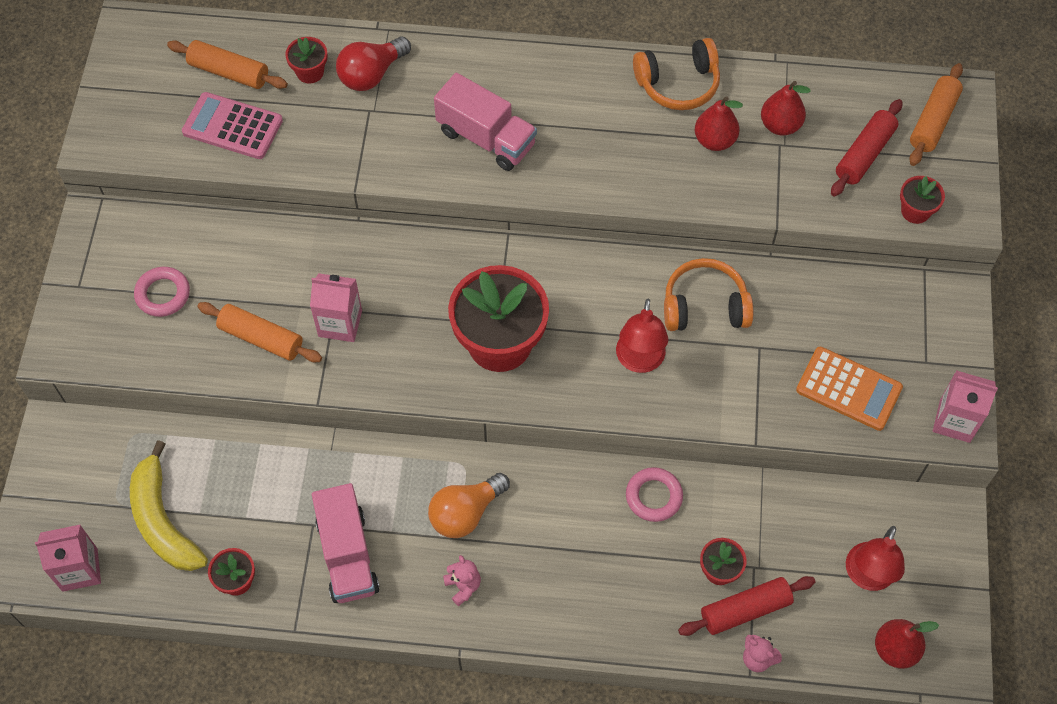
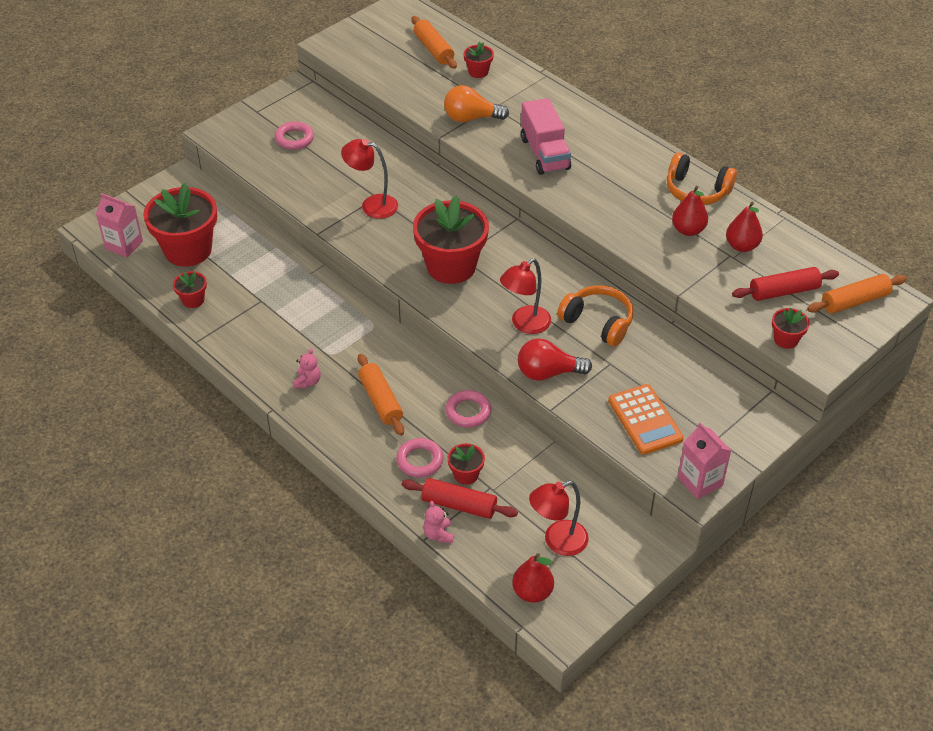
camera: 40 degrees right, 15 degrees down
yellow banana [130,440,208,571] -> red flower pot [143,183,217,267]
pink calculator [182,92,283,159] -> none
orange rolling pin [198,302,322,362] -> orange rolling pin moved to [358,354,404,436]
pink carton [310,273,362,342] -> red lamp [341,139,398,219]
pink truck [312,483,380,603] -> none
red light bulb [336,37,411,91] -> red light bulb moved to [518,338,592,381]
orange light bulb [428,473,510,538] -> orange light bulb moved to [444,85,509,122]
none -> pink ring [396,438,444,478]

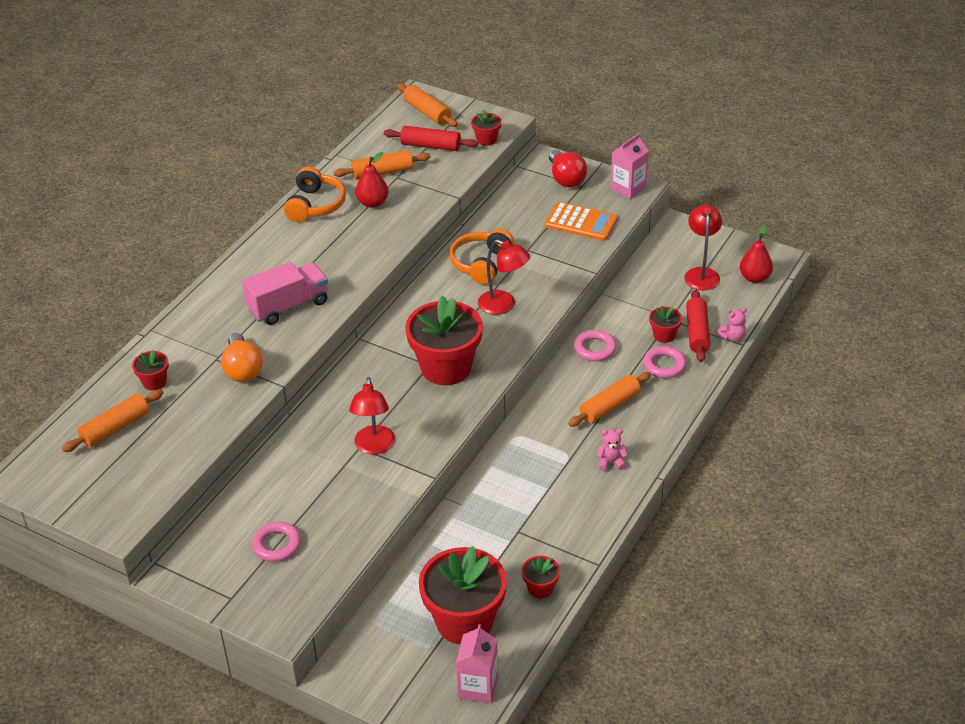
camera: 105 degrees left, 5 degrees down
red light bulb [518,338,592,381] -> red light bulb moved to [549,150,587,187]
red lamp [529,481,589,556] -> red lamp turned 135 degrees counterclockwise [684,205,722,290]
orange calculator [608,384,684,455] -> orange calculator turned 60 degrees clockwise [544,202,618,241]
red pear [726,202,763,252] -> orange rolling pin [334,150,430,180]
red rolling pin [732,267,839,301] -> red rolling pin turned 45 degrees counterclockwise [384,126,478,151]

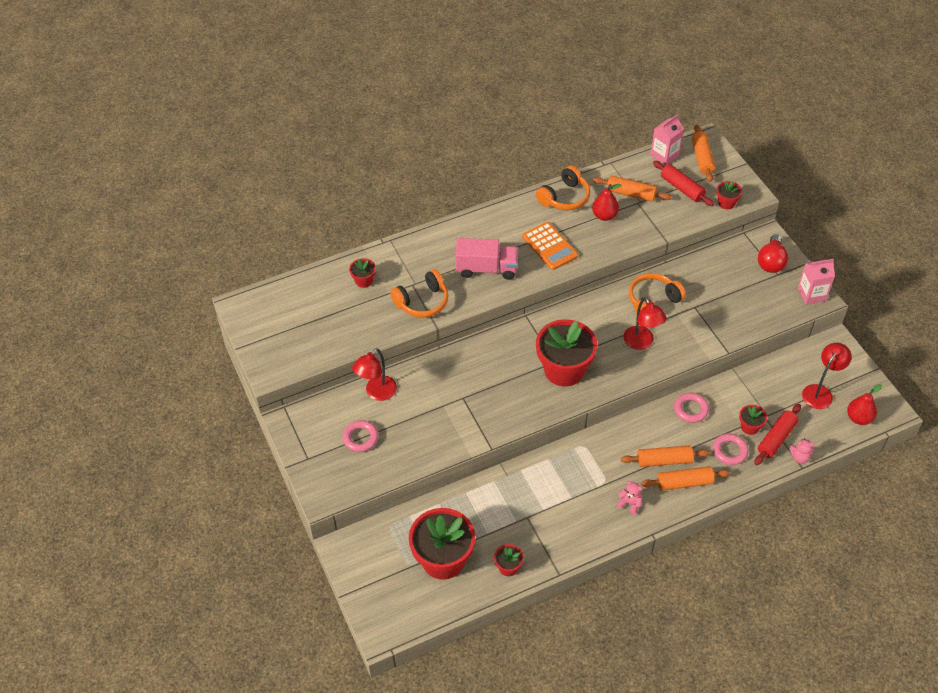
camera: 35 degrees right, 10 degrees up
orange rolling pin [62,389,164,452] -> orange rolling pin moved to [641,466,730,491]
orange light bulb [221,333,263,382] -> orange headphones [390,269,448,318]
red lamp [349,377,395,455] -> red lamp moved to [352,348,397,401]
pink carton [456,624,498,703] -> pink carton moved to [651,115,684,165]
orange calculator [544,202,618,241] -> orange calculator moved to [522,222,578,270]

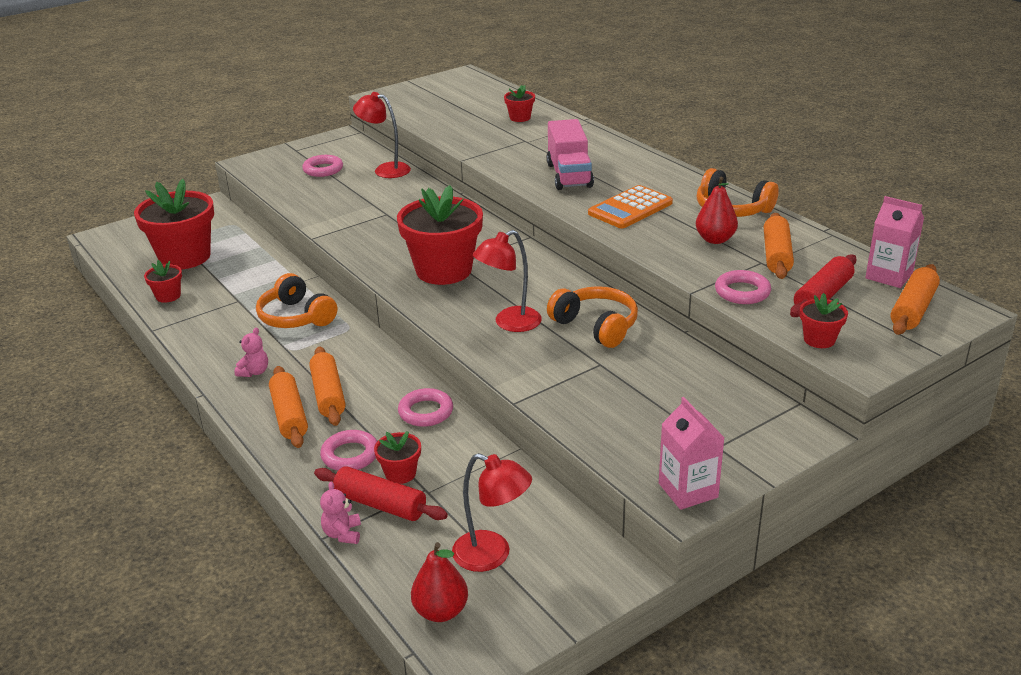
camera: 80 degrees right, 20 degrees down
orange headphones [390,269,448,318] -> orange headphones moved to [256,273,337,328]
orange rolling pin [692,125,715,182] -> orange rolling pin turned 45 degrees counterclockwise [891,264,940,335]
red light bulb [758,234,788,273] -> none
none -> pink ring [715,270,771,304]

